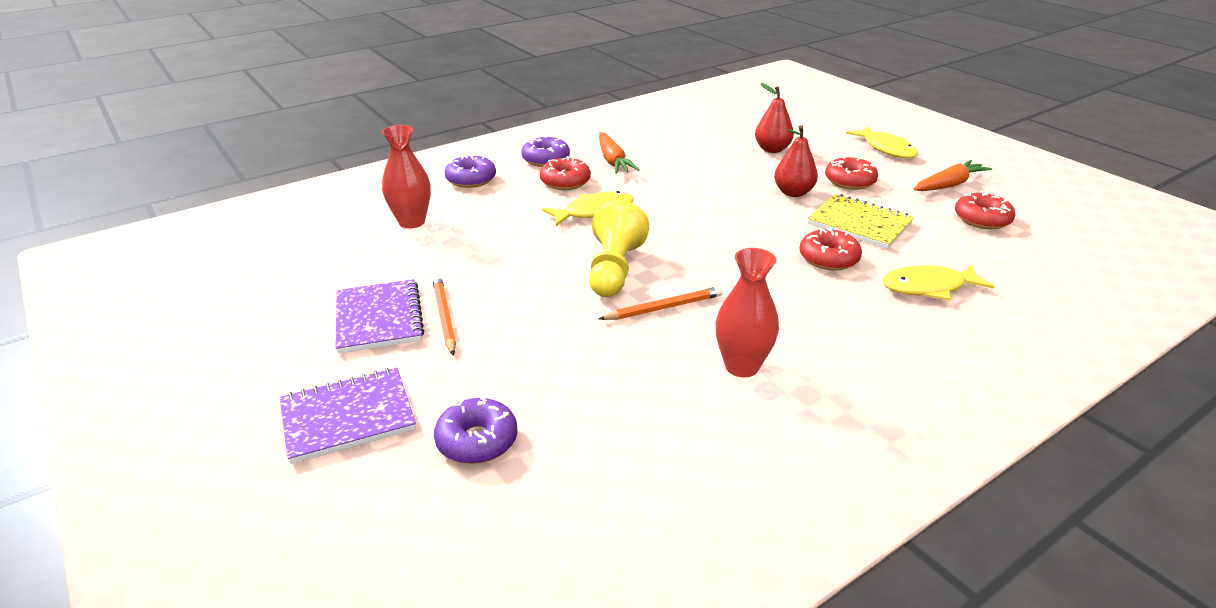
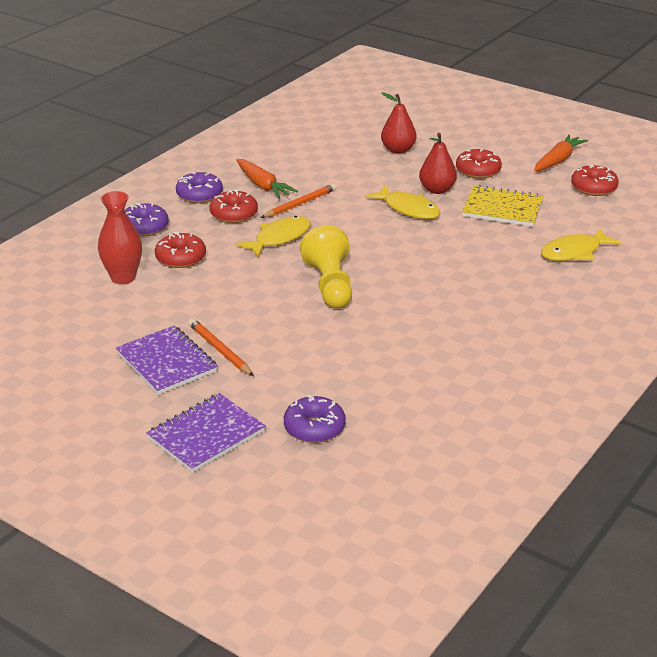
camera: 20 degrees left, 0 degrees up
orange pencil [599,286,723,320] -> orange pencil moved to [261,184,337,218]
red vase [716,248,779,378] -> none
red donut [799,227,862,271] -> red donut moved to [155,232,206,268]
yellow fish [846,126,918,158] -> yellow fish moved to [365,185,440,219]

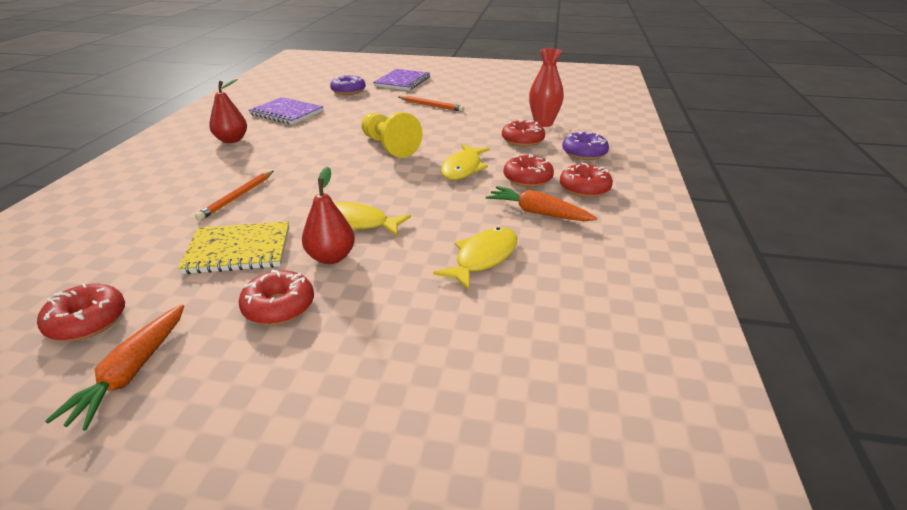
camera: 155 degrees right, 0 degrees up
purple notebook [116,326,218,395] -> purple notebook moved to [248,97,324,125]
purple donut [176,172,223,203] -> red donut [560,162,613,198]
orange pencil [261,184,337,218] -> orange pencil moved to [195,171,273,221]
red pear [381,92,416,154] -> red pear moved to [209,79,247,143]
yellow fish [541,228,621,261] -> yellow fish moved to [433,227,517,290]

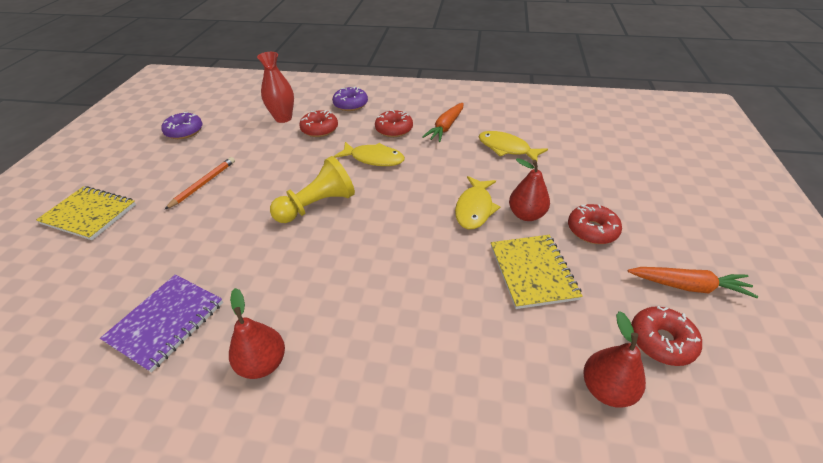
camera: 90 degrees left, 10 degrees up
orange pencil [195,171,273,221] -> none
purple donut [330,75,366,95] -> purple donut moved to [161,112,203,139]
purple notebook [373,69,430,90] -> yellow notebook [36,186,136,240]
red donut [560,162,613,198] -> none
none -> red pear [583,311,646,408]

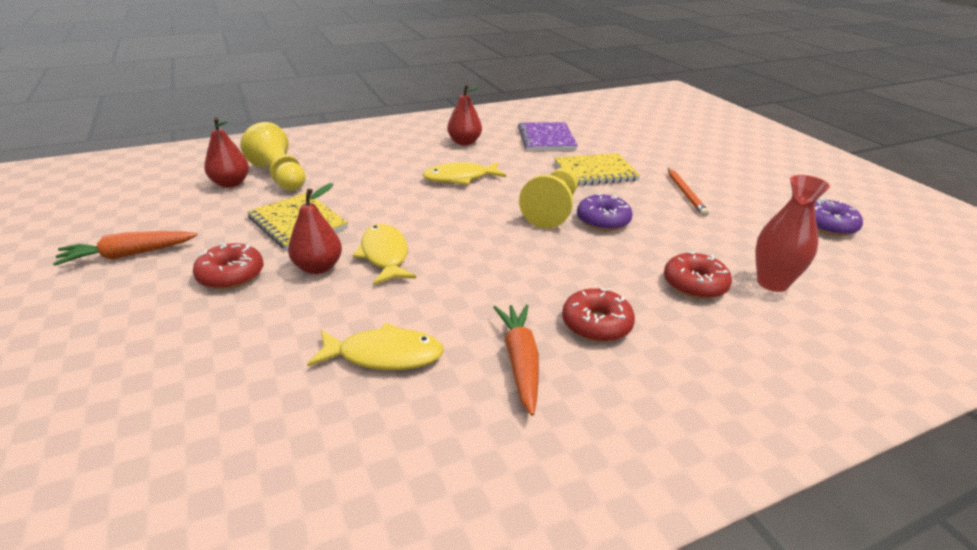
camera: 145 degrees right, 10 degrees down
yellow notebook [36,186,136,240] -> yellow notebook moved to [554,153,641,185]
purple donut [332,86,368,111] -> purple donut moved to [577,193,633,231]
yellow fish [334,142,405,166] -> yellow fish moved to [423,162,506,185]
red donut [631,306,702,366] -> none
none -> yellow pawn [240,122,306,191]

